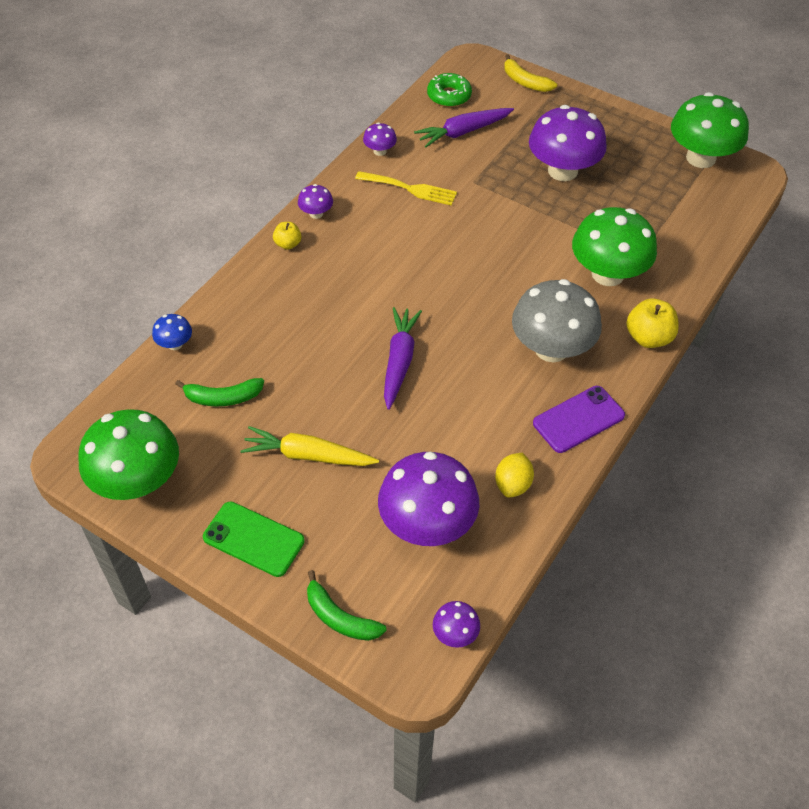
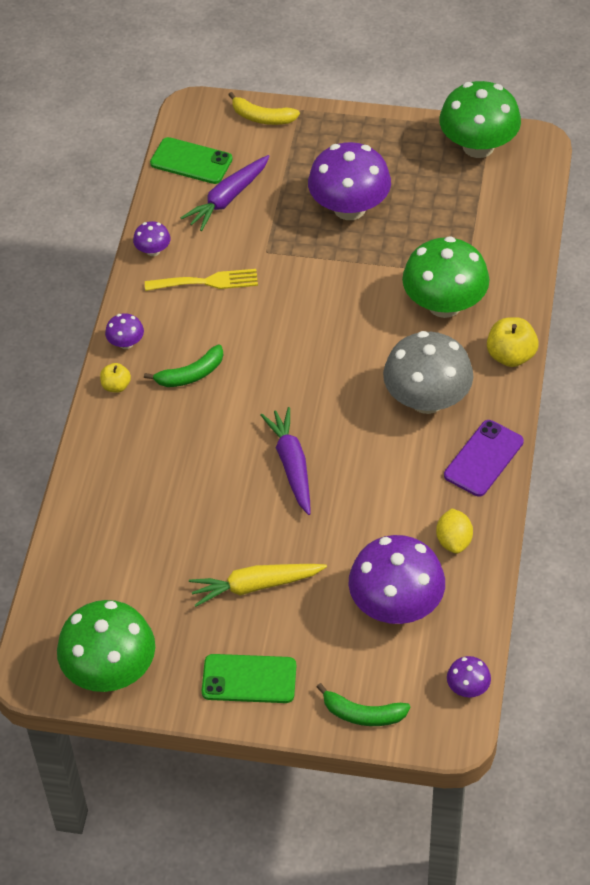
camera: 20 degrees left, 0 degrees up
blue mushroom [152,314,192,350] -> none
green banana [175,378,264,406] -> green banana moved to [144,345,223,387]
green donut [427,73,472,107] -> green phone [150,137,233,184]

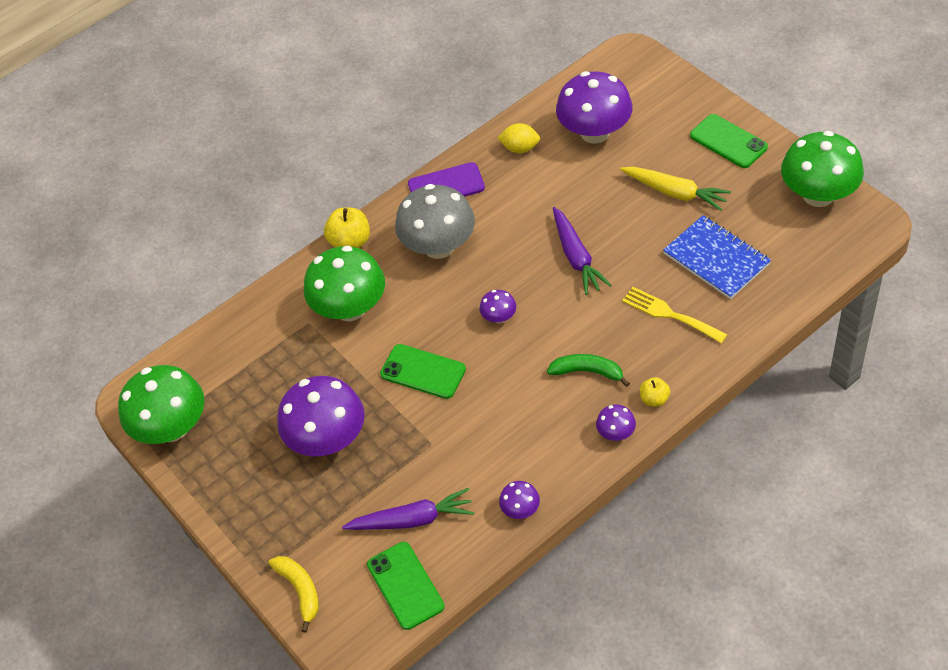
camera: 135 degrees left, 0 degrees up
yellow fork [145,269,258,291] -> yellow fork moved to [622,287,728,344]
purple carrot [260,407,311,515] -> purple carrot turned 45 degrees counterclockwise [553,207,611,295]
green banana [317,683,411,726] -> none
yellow lemon [436,508,473,554] -> yellow lemon turned 60 degrees clockwise [498,123,540,153]
purple mushroom [447,656,491,698] -> purple mushroom moved to [480,290,516,323]
none -> green phone [380,344,466,399]
none -> blue notebook [663,215,771,299]

